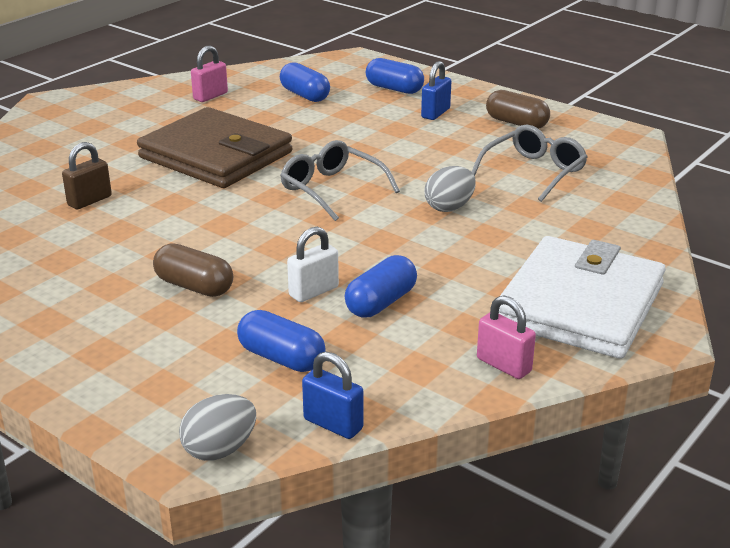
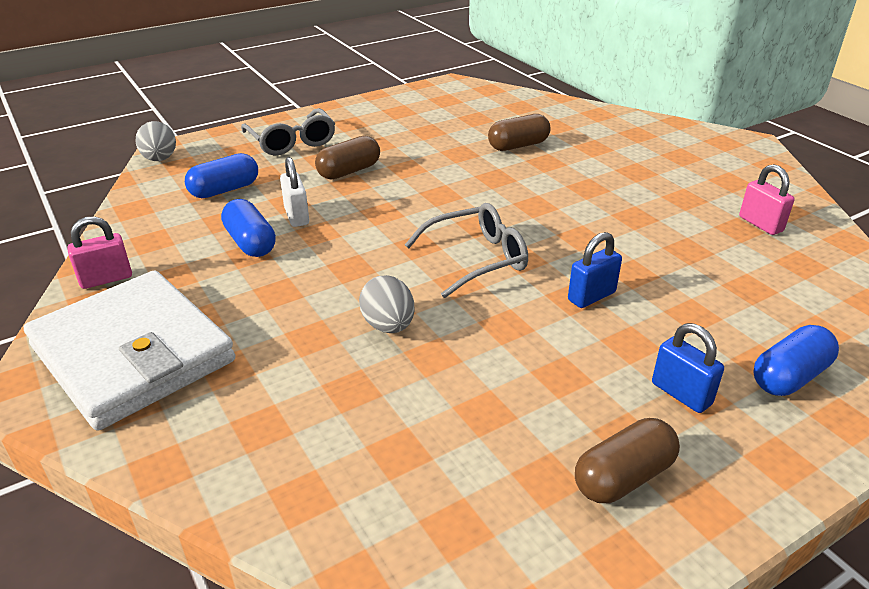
camera: 110 degrees right, 5 degrees up
brown padlock [62,142,112,209] -> brown capsule [488,114,551,151]
brown wallet [137,107,292,188] -> none
blue capsule [280,62,330,102] -> none
blue padlock [302,352,363,439] -> blue padlock moved to [568,232,622,308]
grey glasses [472,125,587,202] -> grey glasses moved to [241,108,335,155]

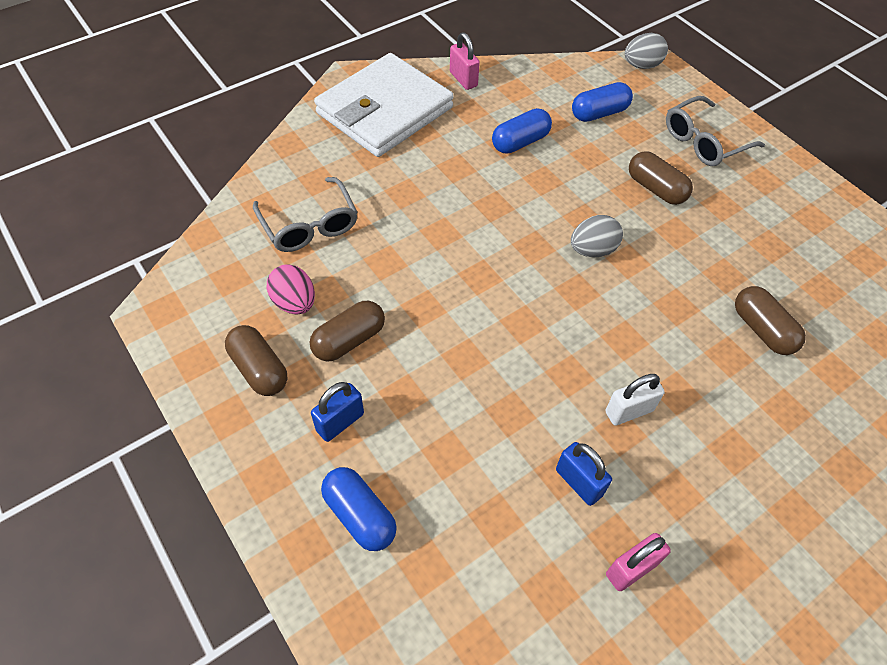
camera: 85 degrees right, 20 degrees up
blue capsule [185,153,258,198] -> blue capsule turned 75 degrees counterclockwise [572,82,633,122]
white padlock [280,157,309,227] -> white padlock moved to [605,374,665,426]
grey egg [359,275,414,333] -> grey egg moved to [571,215,623,257]
grey glasses [405,203,528,298] -> grey glasses moved to [253,177,358,252]
blue padlock [568,232,622,308] -> blue padlock moved to [556,442,612,506]
none -> pink egg [267,264,315,314]
none -> brown capsule [310,301,385,362]

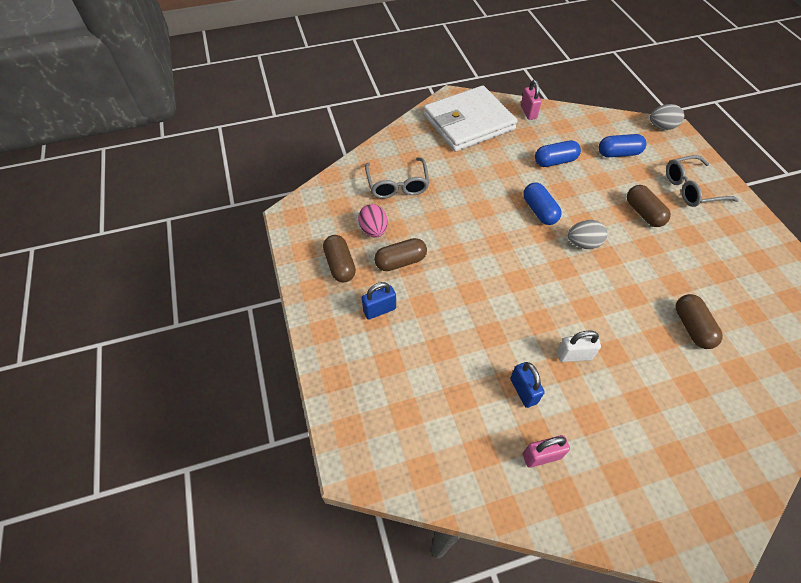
camera: 20 degrees right, 0 degrees up
blue capsule [321,467,397,551] -> blue capsule moved to [523,182,562,225]

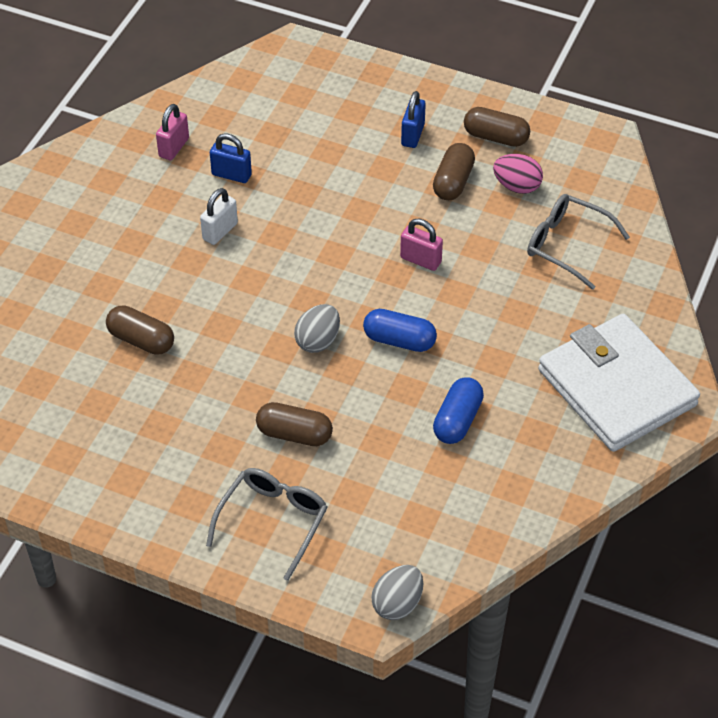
camera: 130 degrees right, 5 degrees down
white wallet [423,86,517,151] -> white wallet turned 45 degrees counterclockwise [538,314,700,452]
pink padlock [521,80,542,120] -> pink padlock moved to [400,218,443,271]
blue capsule [599,134,646,157] -> none

